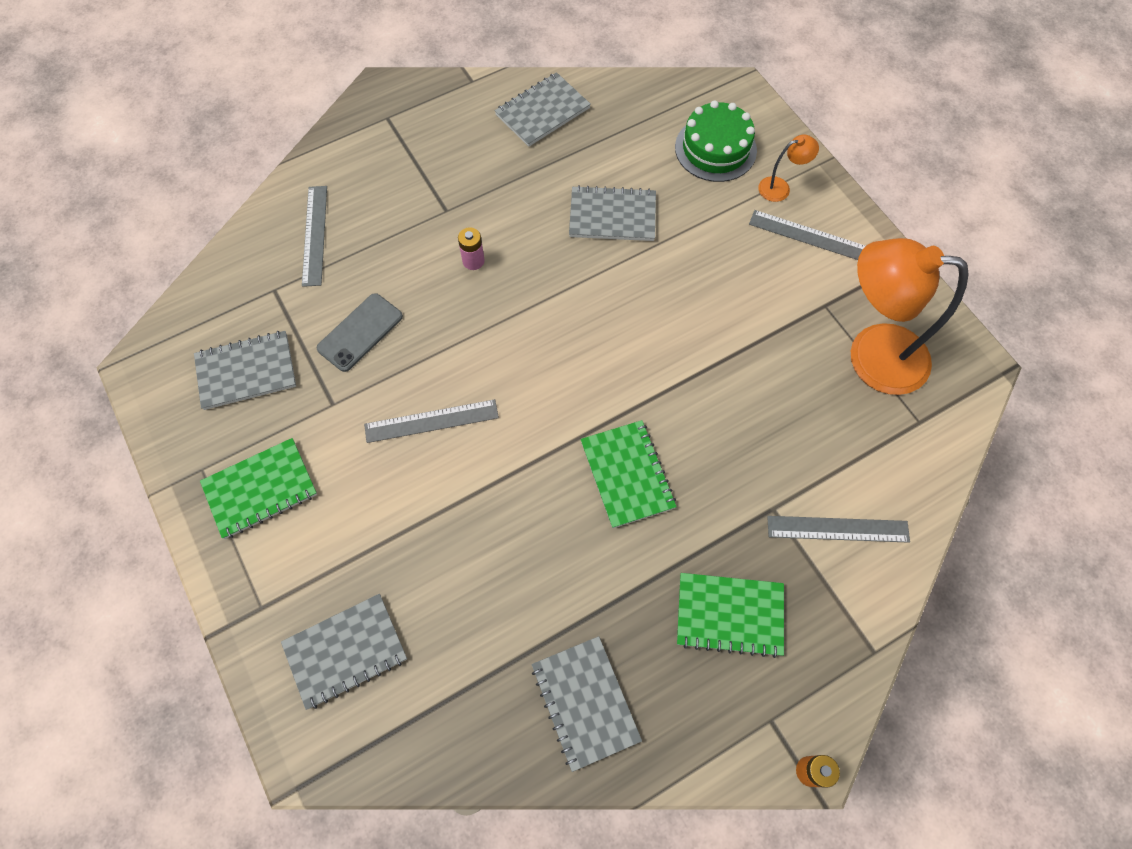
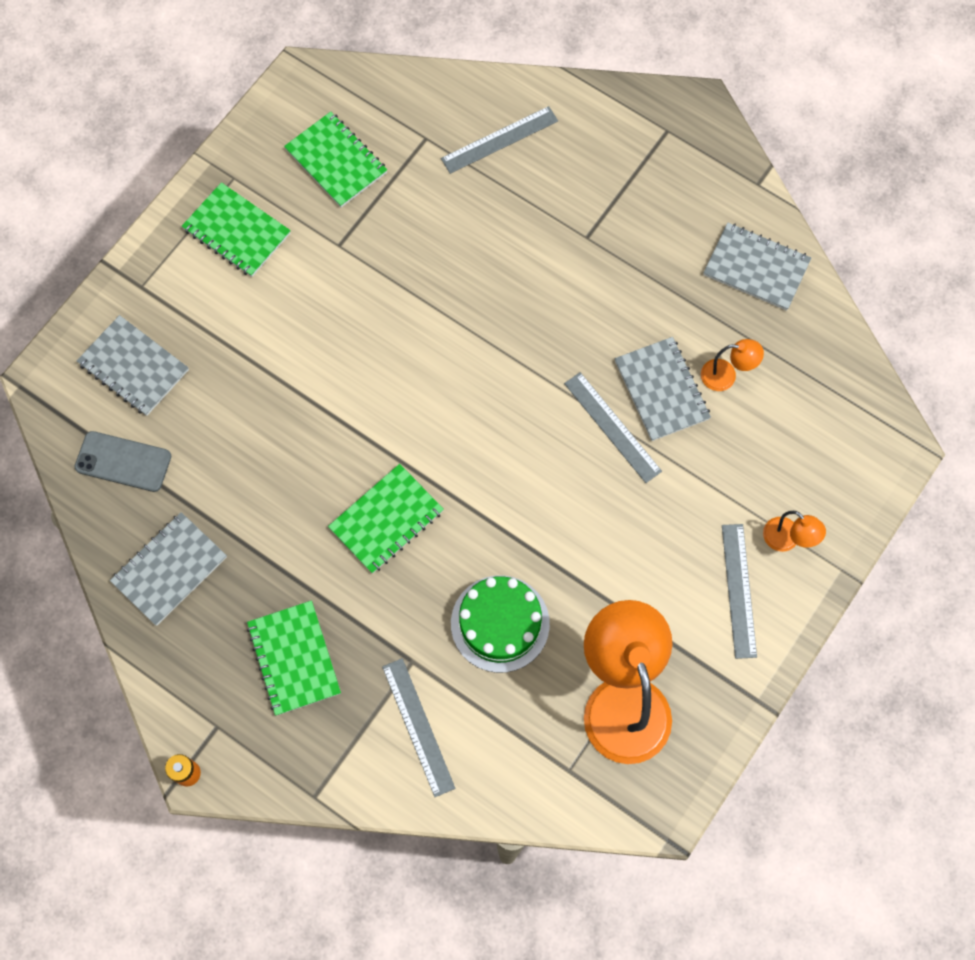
camera: 65 degrees right, 5 degrees up
grey notebook [194,331,296,410] -> green notebook [284,112,387,207]
grey phone [317,293,403,372] -> grey phone moved to [75,431,171,492]
grey ruler [364,399,499,443] -> grey ruler moved to [564,372,662,483]
pink battery [458,227,485,270] -> none
green cake [675,100,757,182] -> green cake moved to [451,575,550,673]
none -> orange lamp [701,339,764,391]

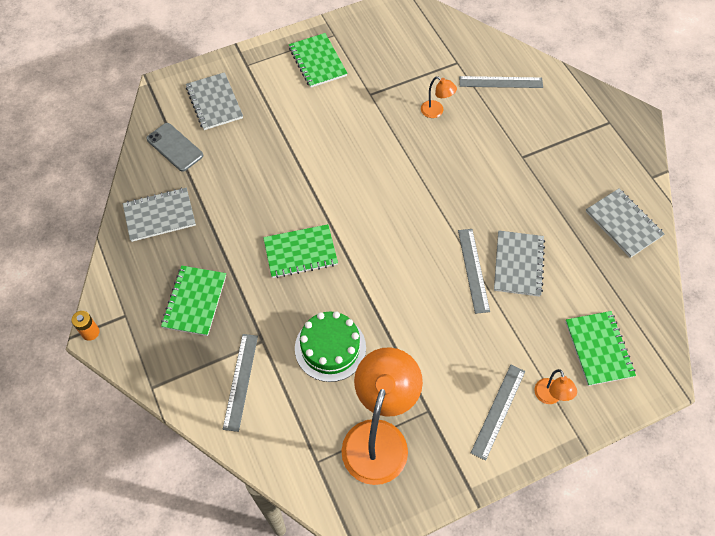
camera: 30 degrees right, 10 degrees down
green notebook [284,112,387,207] -> green notebook moved to [565,311,636,386]
orange lamp [701,339,764,391] -> orange lamp moved to [421,76,457,118]

